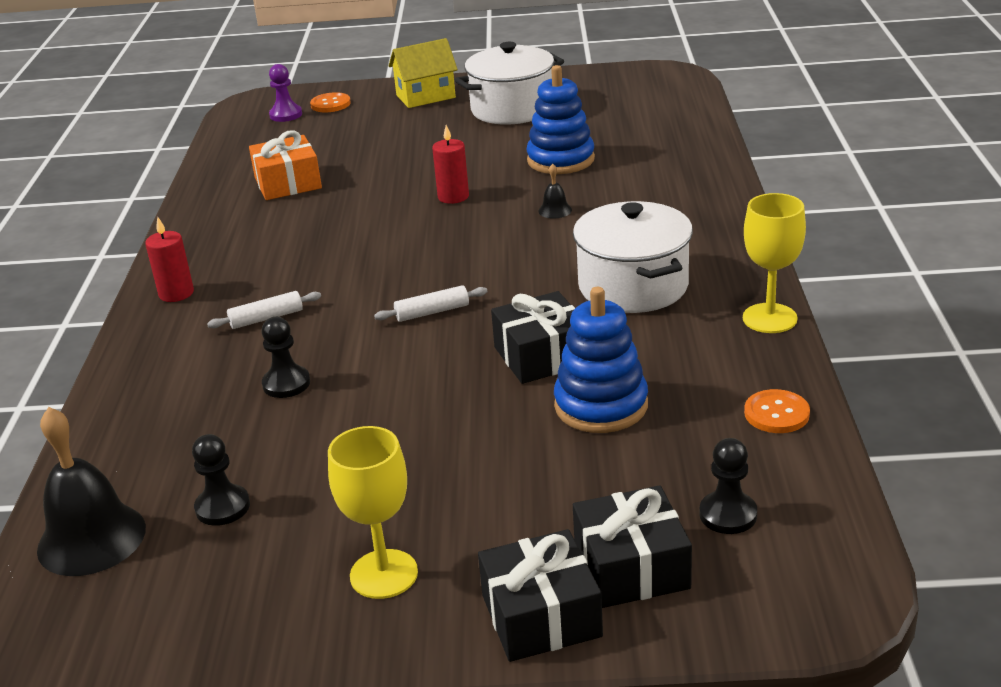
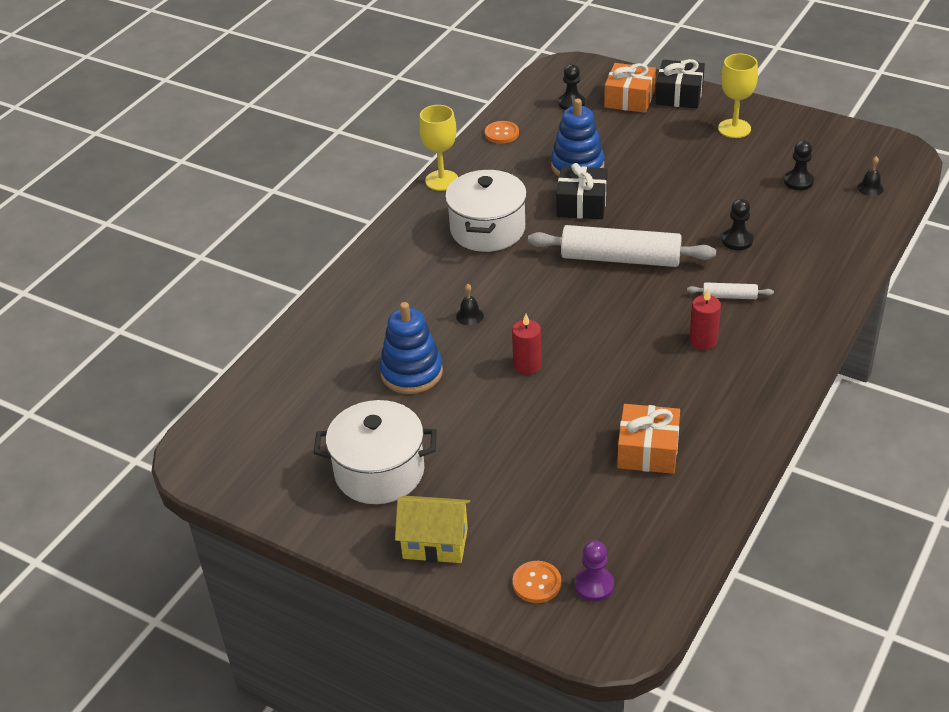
camera: 150 degrees left, 10 degrees up
black bell [37,407,146,576] -> black bell [857,156,884,196], size x0.45
red candle [145,217,194,302] -> red candle moved to [689,289,721,350]
white rolling pin [374,285,488,322] -> white rolling pin [528,225,716,267], size x2.27
black gift [573,485,692,608] -> orange gift [604,63,656,113]

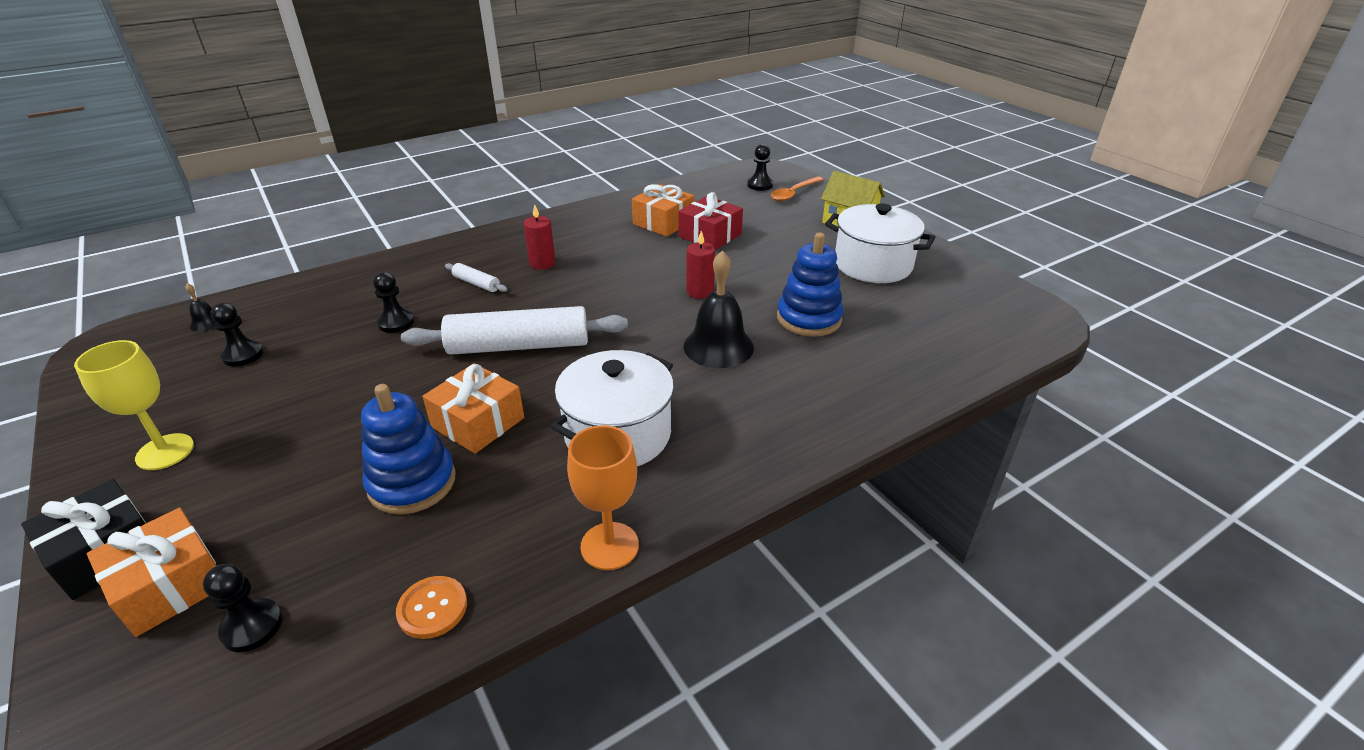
camera: 155 degrees left, 5 degrees down
yellow goblet [419,105,458,191] -> orange goblet [567,425,639,570]
black bell [456,284,484,326] -> black bell [684,250,754,368], size x2.24
orange button [513,561,561,603] -> orange spoon [770,176,824,201]
white rolling pin [528,225,716,267] -> white rolling pin turned 45 degrees counterclockwise [401,306,628,355]
black gift [556,163,608,219] -> orange gift [423,363,524,454]
purple pawn [575,540,614,602] -> black pawn [747,144,773,191]
none -> red gift [678,192,743,250]

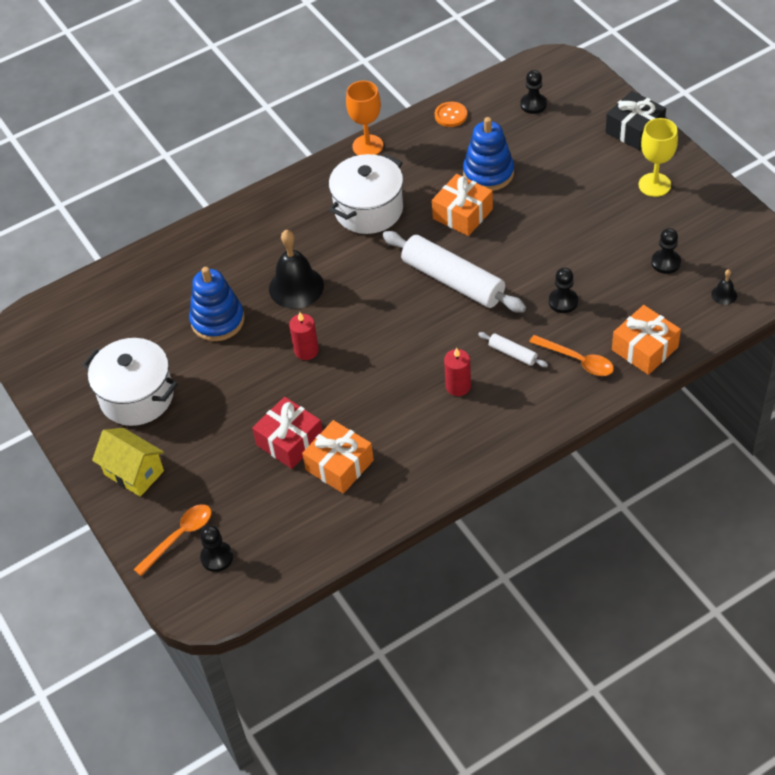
camera: 175 degrees left, 15 degrees up
orange gift [87,507,217,637] -> orange gift moved to [612,305,681,375]
white rolling pin [401,306,628,355] -> white rolling pin turned 45 degrees clockwise [382,231,526,312]
none -> orange spoon [529,335,614,376]

